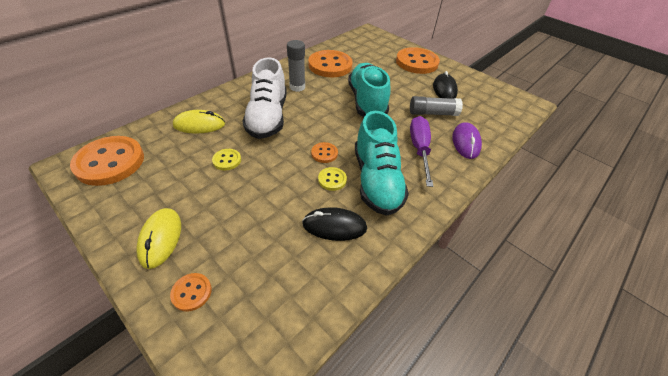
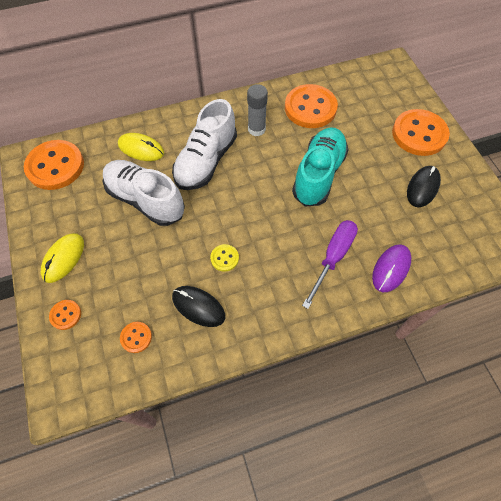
camera: 30 degrees right, 15 degrees up
yellow button [212,149,241,170] -> white shoe [103,160,185,226]
orange button [311,142,338,163] -> orange button moved to [120,322,152,353]
turquoise shoe [355,111,409,216] -> none
grey glue stick [410,96,463,116] -> none

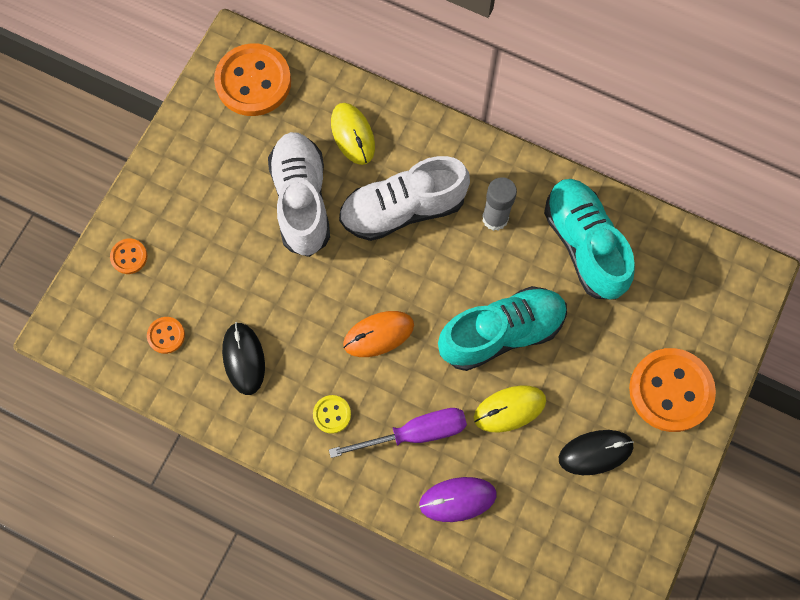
camera: 45 degrees right, 10 degrees up
yellow mouse [41,233,84,283] -> yellow mouse moved to [474,385,546,432]
yellow button [210,244,239,272] -> yellow button moved to [313,395,351,434]
orange button [285,84,338,128] -> turquoise shoe [544,179,635,300]
none -> orange mouse [343,311,414,357]

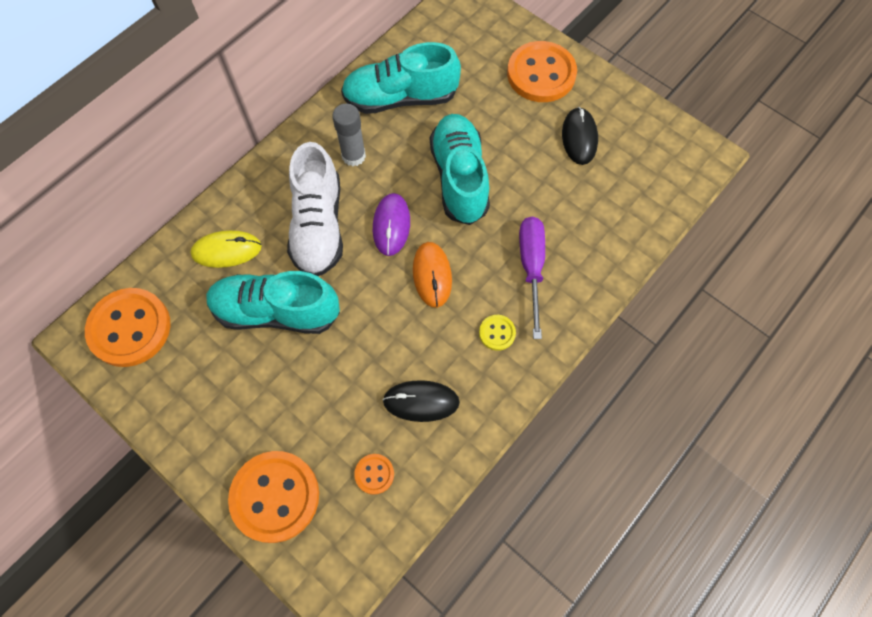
camera: 75 degrees left, 5 degrees down
orange button [110,238,147,274] -> orange button [228,451,319,543], size x2.20
white shoe [268,132,330,257] -> turquoise shoe [206,271,340,334]
purple mouse [419,477,497,522] -> purple mouse moved to [373,193,410,256]
yellow mouse [474,385,546,432] -> none

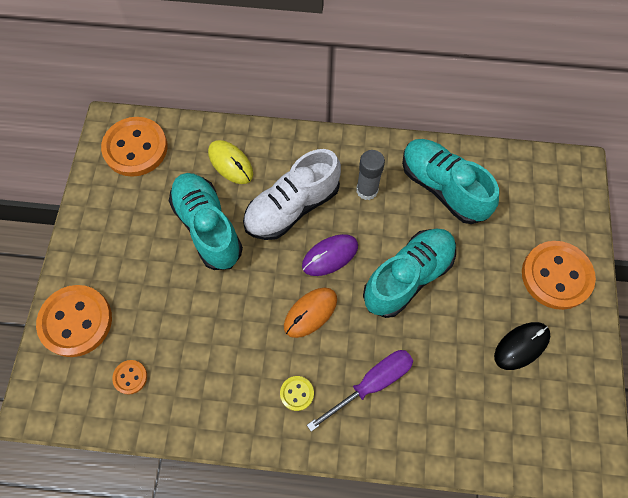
camera: 55 degrees right, 0 degrees up
black mouse [383,380,460,422] -> none

